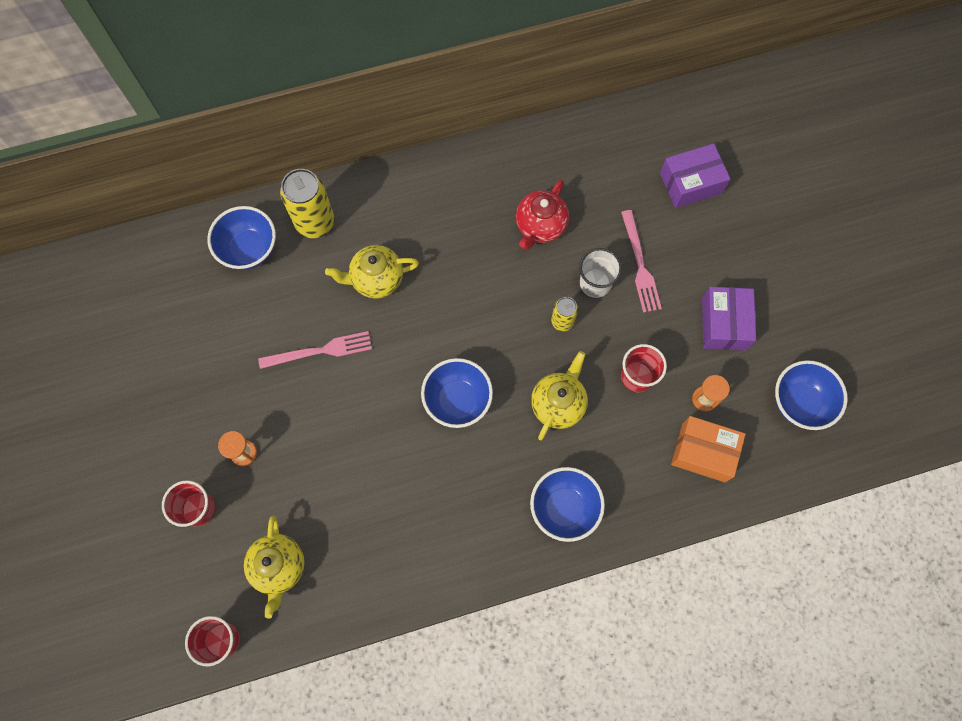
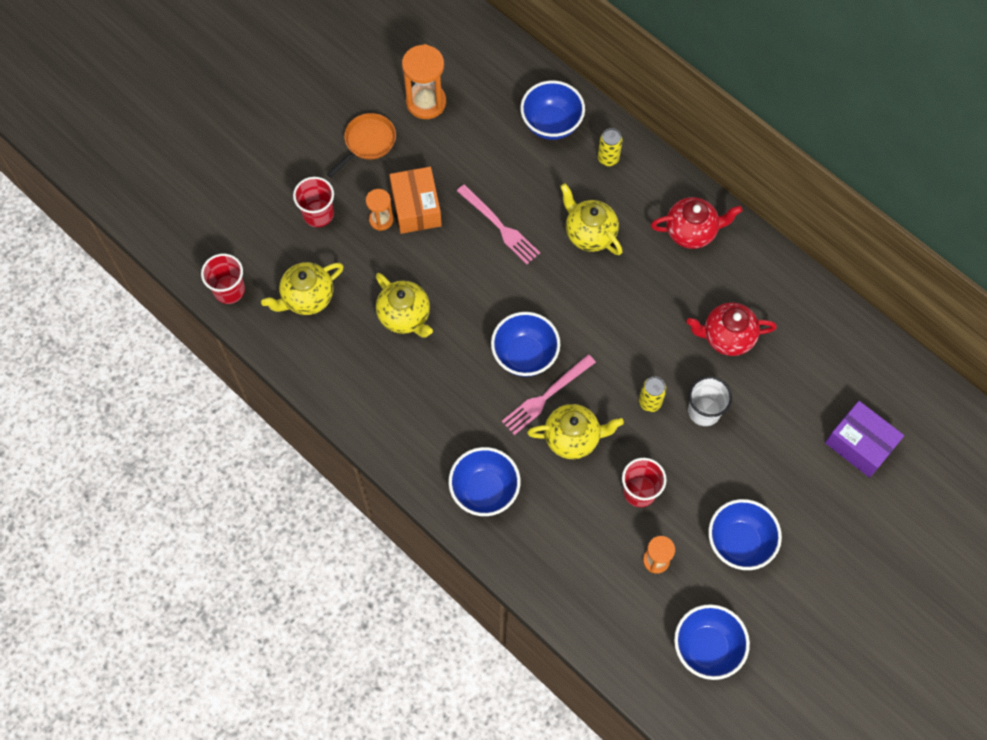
camera: 60 degrees right, 5 degrees down
yellow can [280,169,334,238] -> yellow can [598,128,623,166], size x0.55
pink fork [621,210,662,313] -> pink fork moved to [502,354,596,435]
orange box [671,416,745,482] -> orange box moved to [389,167,442,234]
purple box [702,287,756,350] -> blue bowl [708,499,782,570]
none -> orange pan [327,113,396,178]
none -> yellow teapot [376,273,433,338]
none -> orange hourglass [402,44,446,119]
none -> red teapot [651,197,743,249]

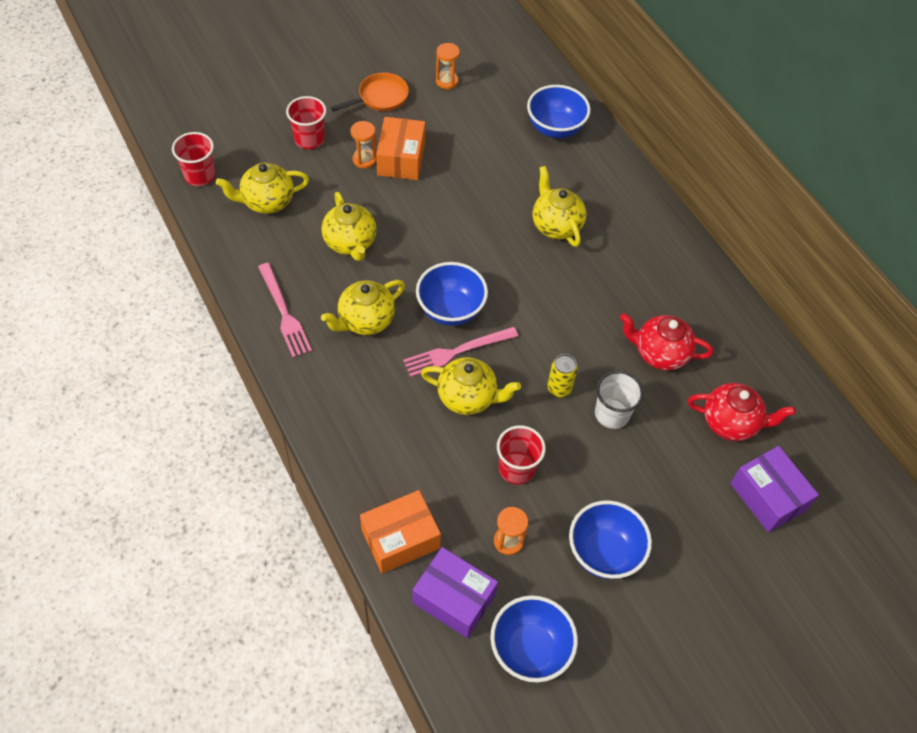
camera: 15 degrees right, 10 degrees down
orange hourglass [402,44,446,119] -> orange hourglass [436,43,460,89], size x0.58
blue bowl [448,447,521,516] -> none
pink fork [457,184,540,264] -> pink fork moved to [258,263,312,358]
yellow can [598,128,623,166] -> none
red teapot [651,197,743,249] -> red teapot moved to [688,383,796,441]
none -> yellow teapot [321,280,405,335]
none -> orange box [360,490,441,574]
none -> purple box [412,547,498,638]

